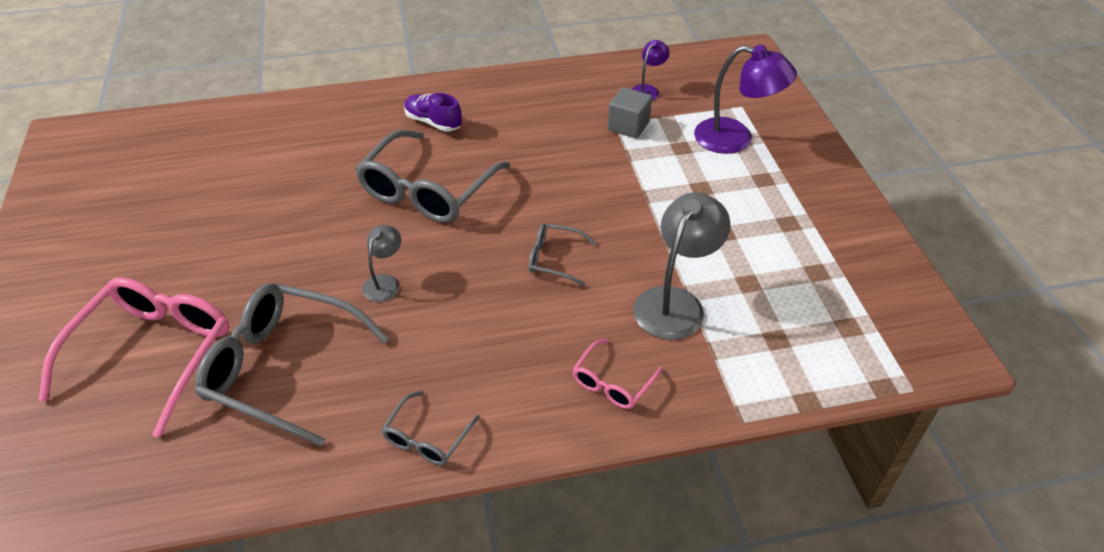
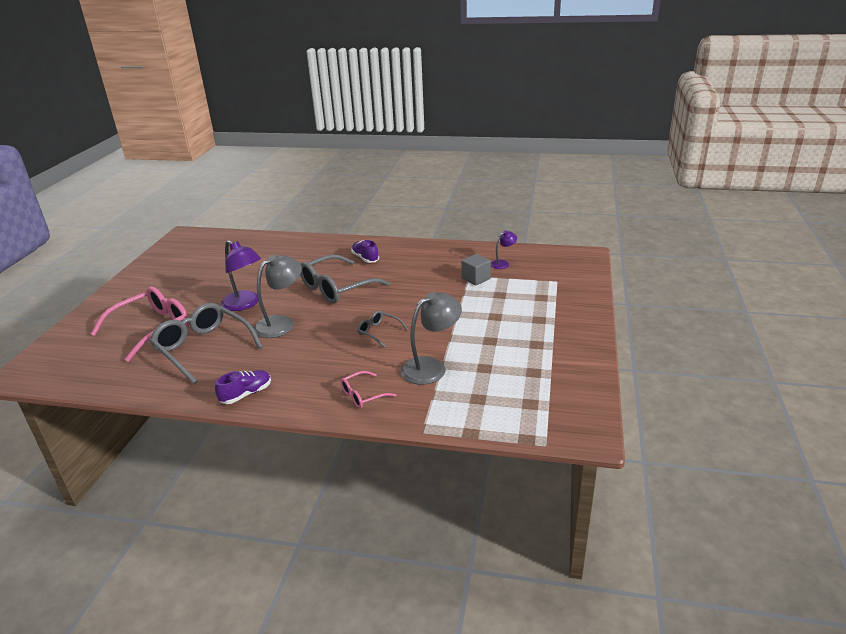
camera: 25 degrees right, 15 degrees down
grey lamp [362,225,401,302] -> grey lamp [254,254,302,338], size x1.85
grey glasses [381,391,480,465] -> purple shoe [215,370,271,404]
purple lamp [694,45,797,154] -> purple lamp moved to [221,240,261,311]

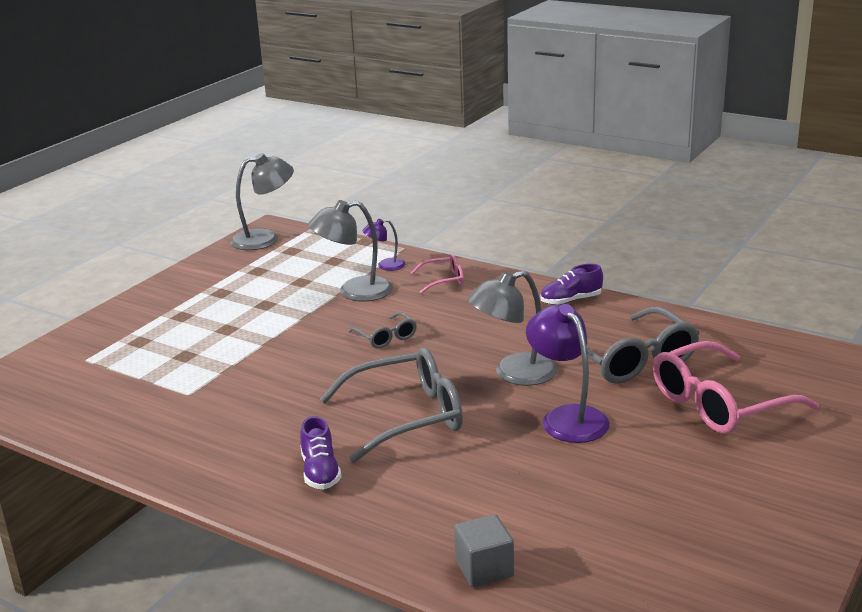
camera: 160 degrees left, 5 degrees down
grey cube [461,254,491,286] -> grey cube moved to [454,514,514,587]
purple lamp [491,230,517,269] -> purple lamp moved to [363,219,405,271]
none -> grey lamp [230,153,294,250]

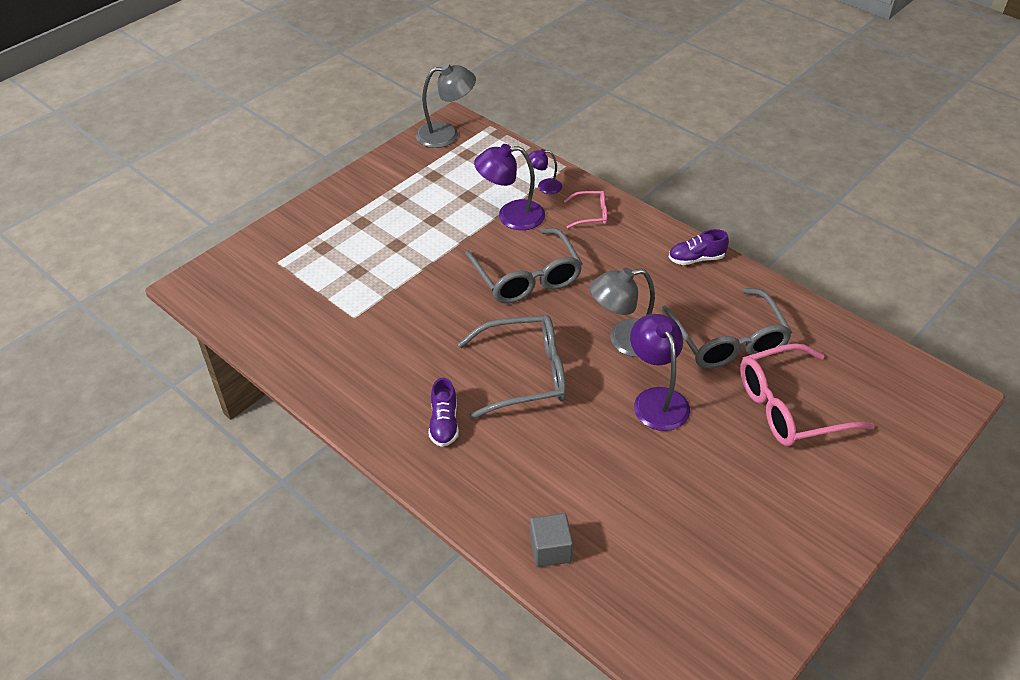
camera: 10 degrees right, 20 degrees up
grey lamp [308,200,393,302] -> purple lamp [474,144,545,230]
grey glasses [348,312,417,348] -> grey glasses [465,228,583,304], size x2.04

